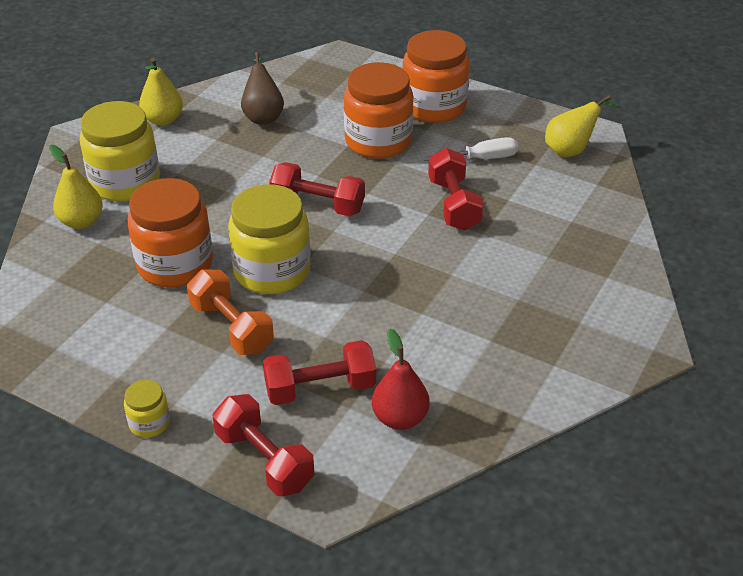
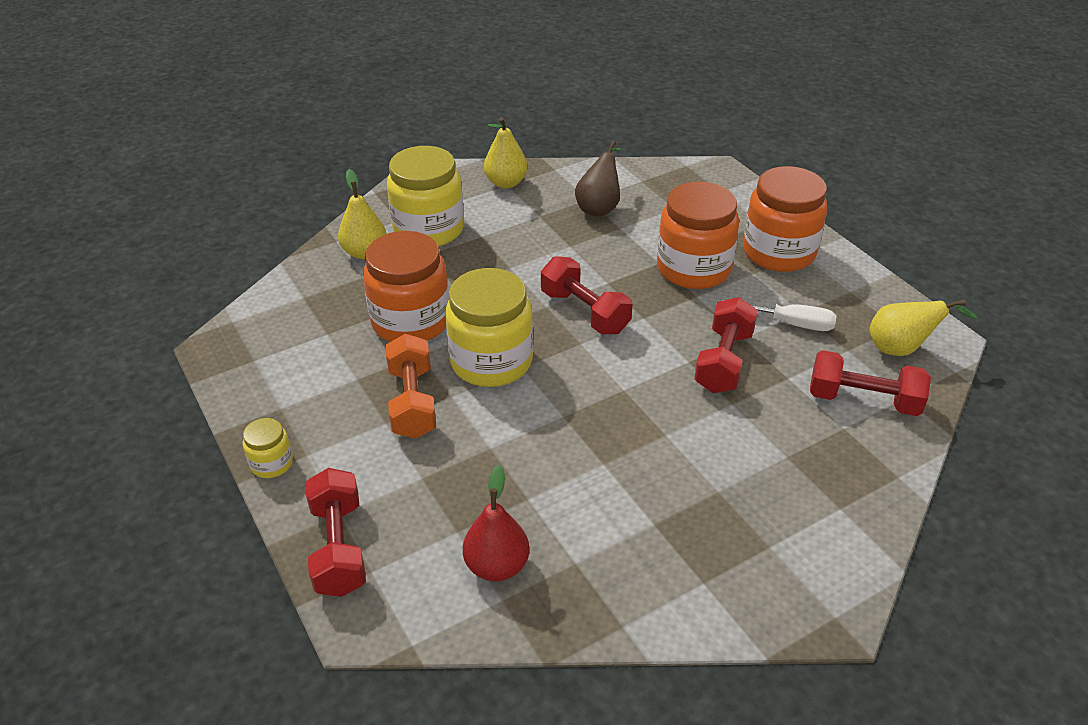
camera: 30 degrees right, 0 degrees up
red dumbbell [263,340,376,405] -> red dumbbell moved to [810,350,931,416]

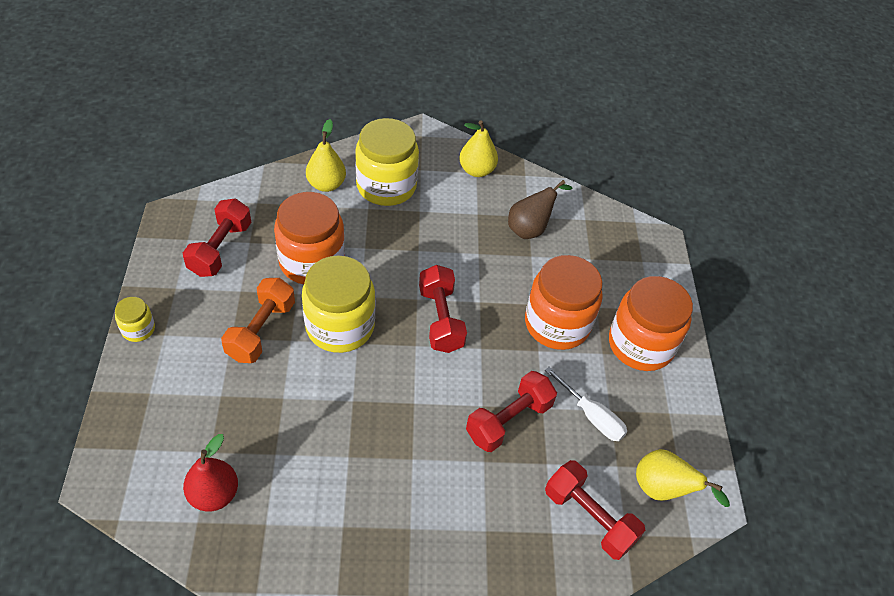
camera: 25 degrees right, 10 degrees up
red dumbbell [305,468,366,597] -> red dumbbell moved to [183,198,252,277]

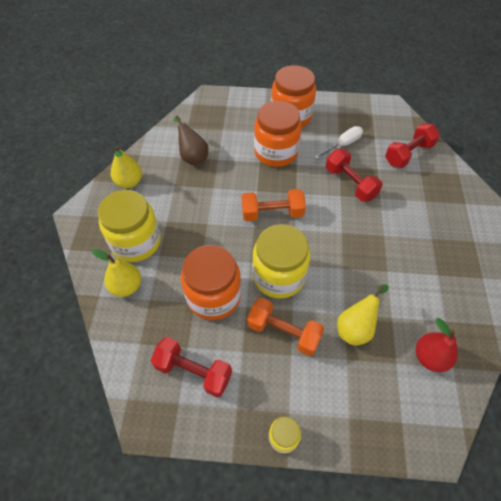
camera: 80 degrees left, 5 degrees up
red dumbbell [419,265,467,353] -> orange dumbbell [242,189,306,221]
yellow pear [636,449,730,507] -> yellow pear moved to [337,284,388,346]

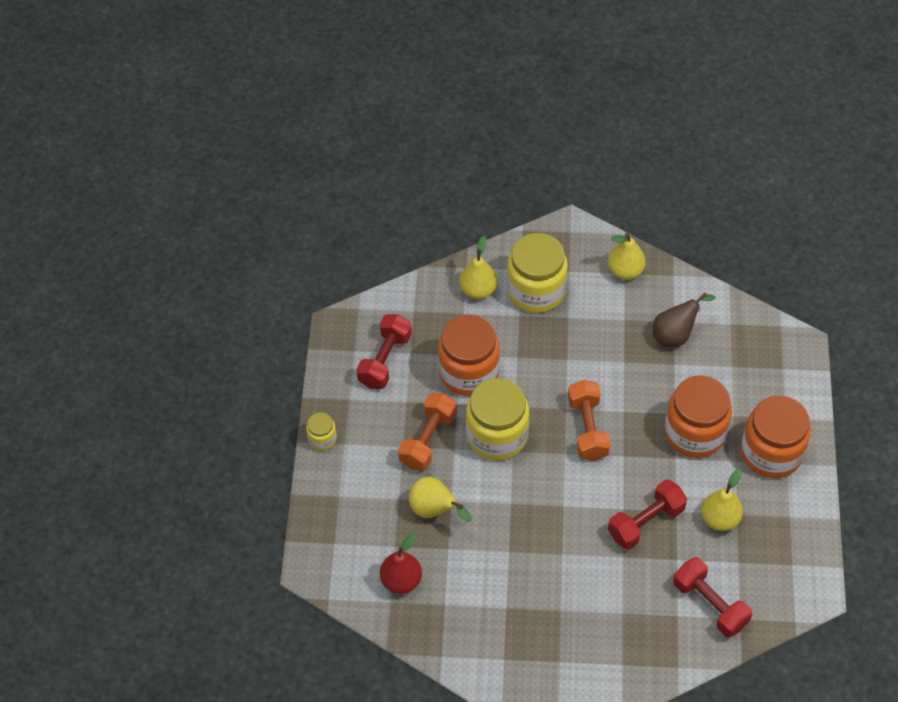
camera: 90 degrees right, 0 degrees up
white screwdriver [315,126,363,159] -> yellow pear [701,469,743,531]

